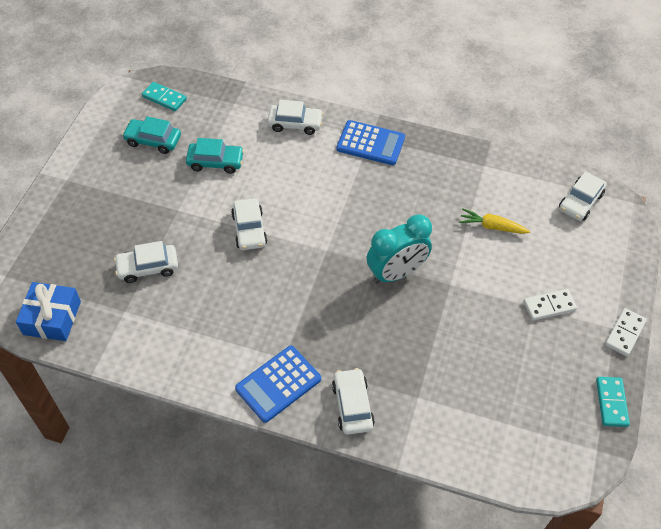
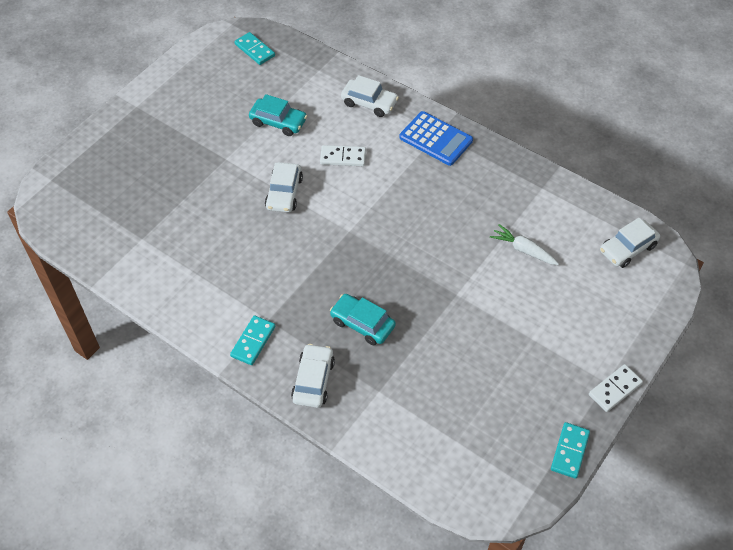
camera: 20 degrees right, 0 degrees up
blue gift [16,282,81,341] -> none
white car [114,241,178,283] -> none
turquoise car [122,116,181,154] -> turquoise car moved to [330,294,396,345]
blue calculator [235,346,321,423] -> turquoise domino [230,316,275,365]
turquoise clock [366,214,432,284] -> none
yellow carrot [459,208,530,234] -> white carrot [490,224,559,265]
white domino [523,289,577,321] -> white domino moved to [320,145,366,166]

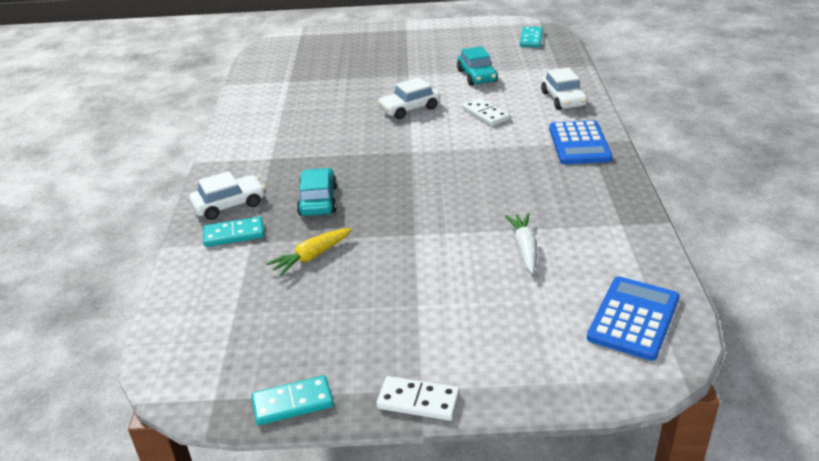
camera: 55 degrees right, 20 degrees down
turquoise domino [230,316,275,365] -> turquoise domino moved to [203,217,264,247]
white car [600,218,660,268] -> blue calculator [587,276,680,361]
none -> yellow carrot [266,228,352,276]

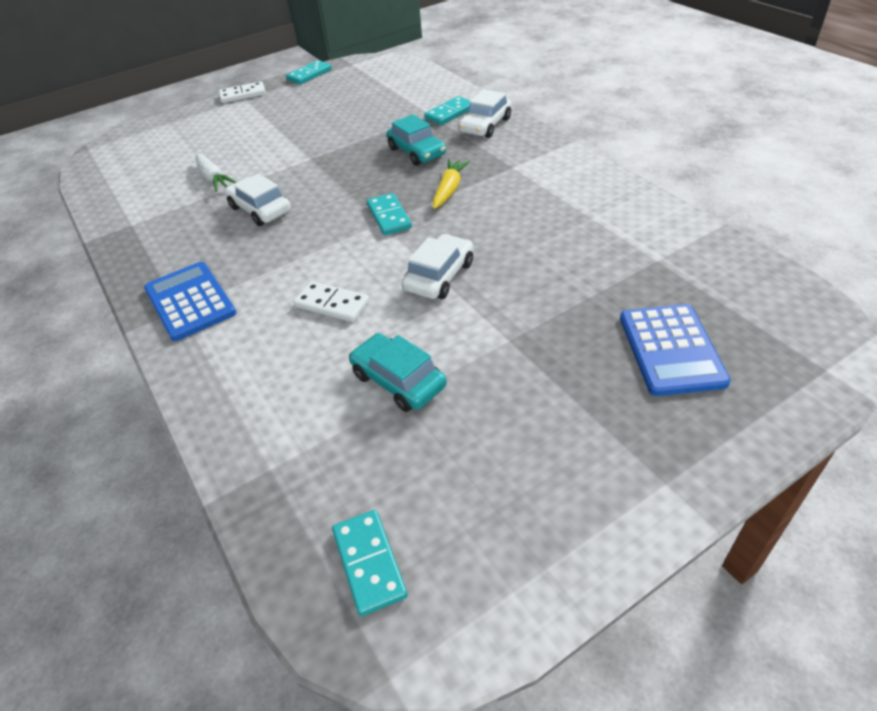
camera: 150 degrees right, 10 degrees up
yellow carrot [266,228,352,276] -> yellow carrot moved to [433,159,470,209]
white car [541,67,588,110] -> white car moved to [225,174,291,226]
blue calculator [587,276,680,361] -> blue calculator moved to [620,304,731,396]
none -> turquoise domino [367,193,412,235]

